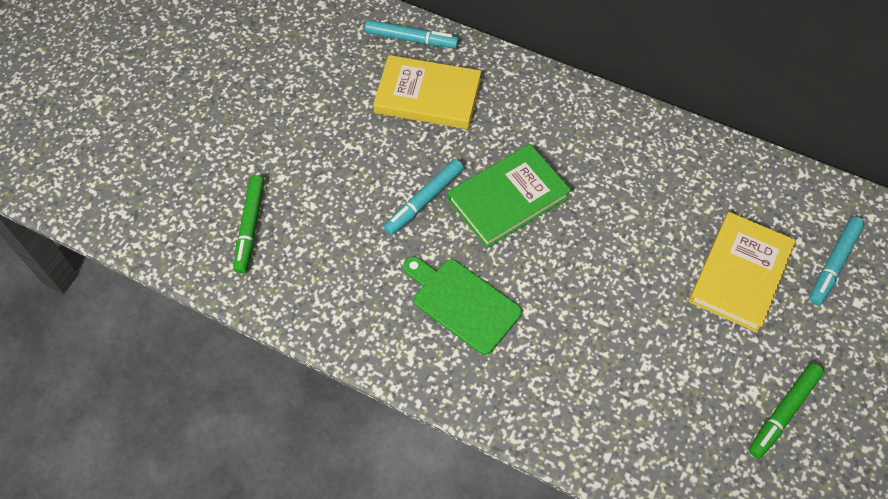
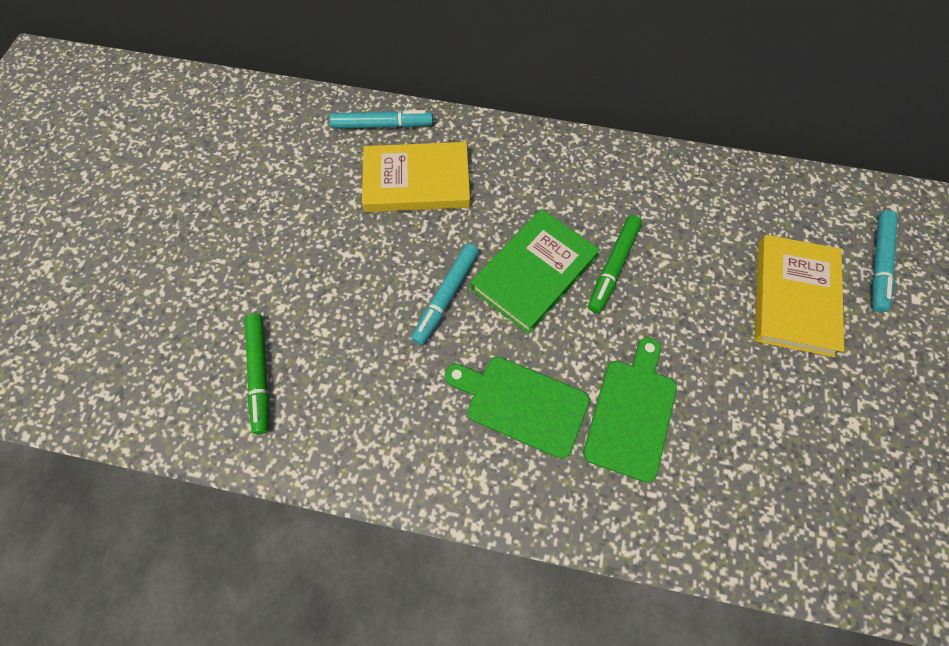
camera: 15 degrees left, 5 degrees up
green marker [749,363,824,459] -> green marker moved to [588,215,642,313]
none -> green cutting board [583,337,677,482]

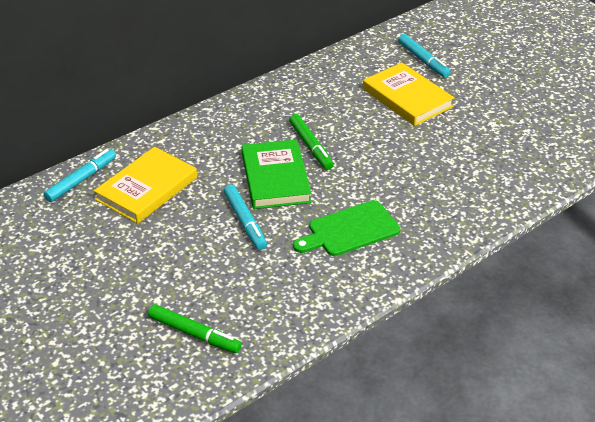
camera: 50 degrees left, 25 degrees down
green cutting board [583,337,677,482] -> none

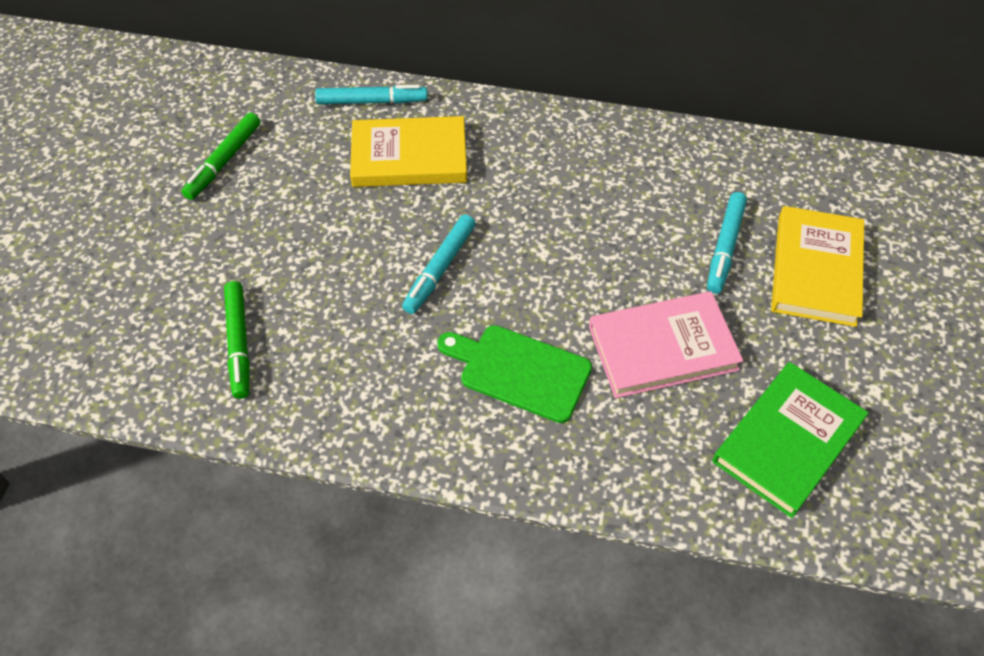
camera: 50 degrees right, 15 degrees up
green book [242,139,312,209] -> green book moved to [712,362,869,518]
green marker [289,114,333,170] -> green marker moved to [182,113,260,200]
turquoise marker [398,34,451,78] -> turquoise marker moved to [707,192,747,294]
none -> pink book [589,291,743,398]

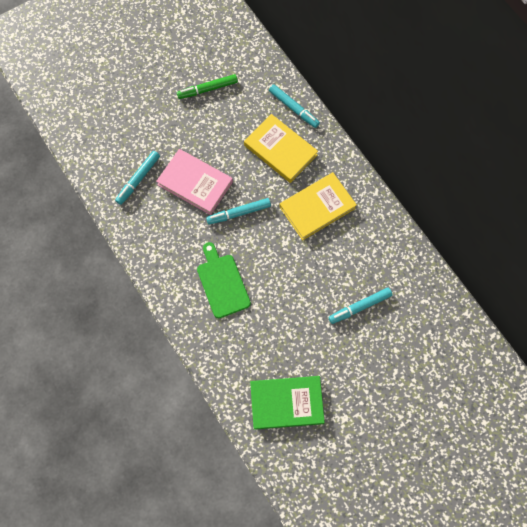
camera: 45 degrees right, 15 degrees up
green marker [224,281,250,399] -> turquoise marker [115,151,160,205]
pink book [589,291,743,398] -> pink book moved to [156,149,233,215]
yellow book [771,206,864,327] -> yellow book moved to [280,172,357,240]

